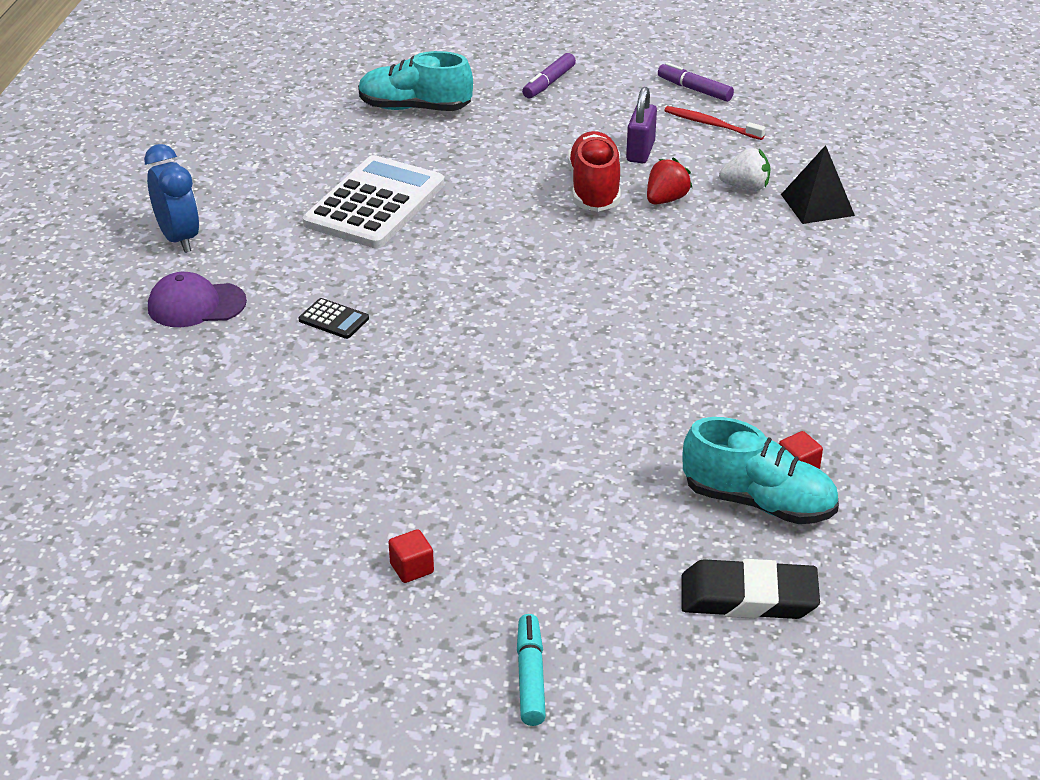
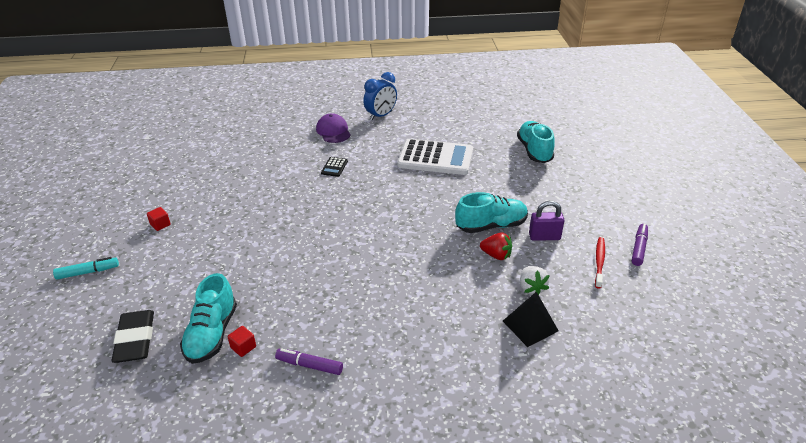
camera: 75 degrees right, 0 degrees up
purple marker [522,53,576,98] -> purple marker moved to [275,348,343,375]
red shoe [568,131,620,212] -> turquoise shoe [455,192,528,233]

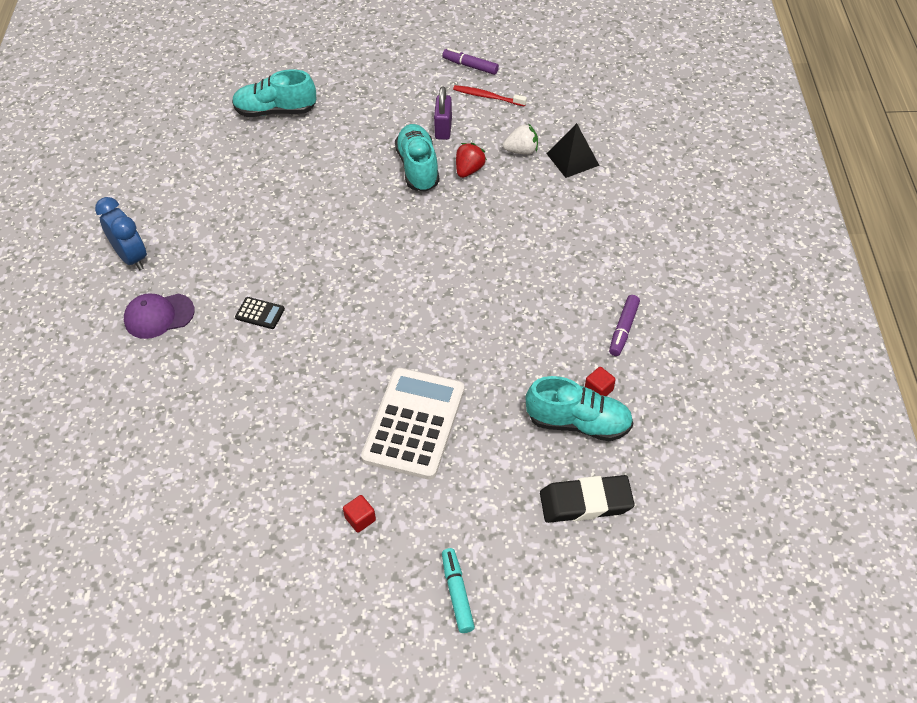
camera: 85 degrees left, 15 degrees up
white calculator [397,139,473,175] -> white calculator moved to [361,368,464,480]

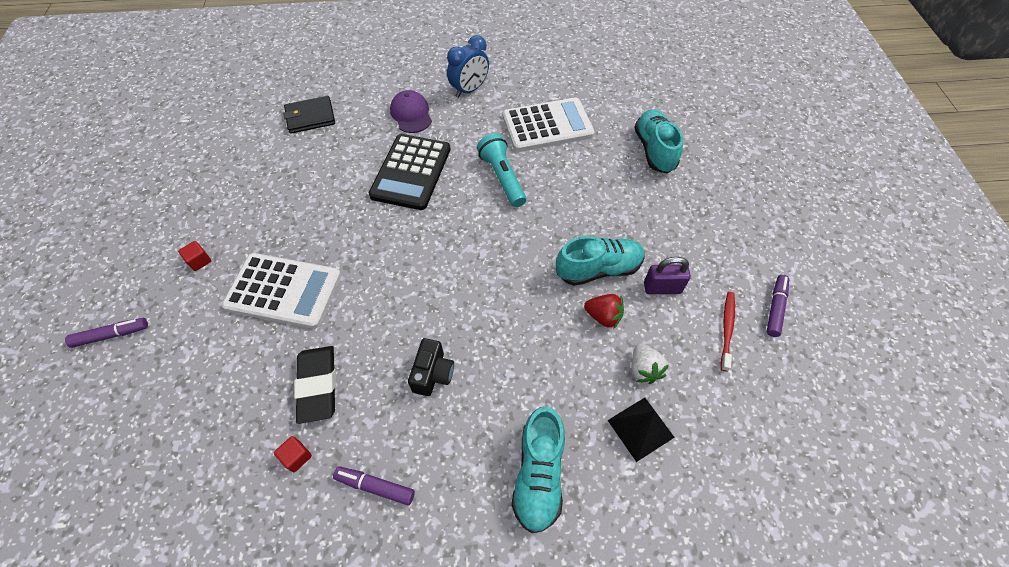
camera: 85 degrees right, 5 degrees up
black calculator [235,297,285,329] -> black calculator [369,134,451,210], size x2.45
turquoise marker [442,548,475,633] -> purple marker [65,318,148,348]
turquoise shoe [526,376,633,441] -> turquoise shoe moved to [511,406,565,533]
black eraser [540,475,635,523] -> black eraser moved to [294,346,336,424]
none -> black wallet [283,96,335,134]
none -> black camera [408,338,454,396]
none -> turquoise flashlight [477,133,526,207]
none -> white calculator [503,97,595,152]

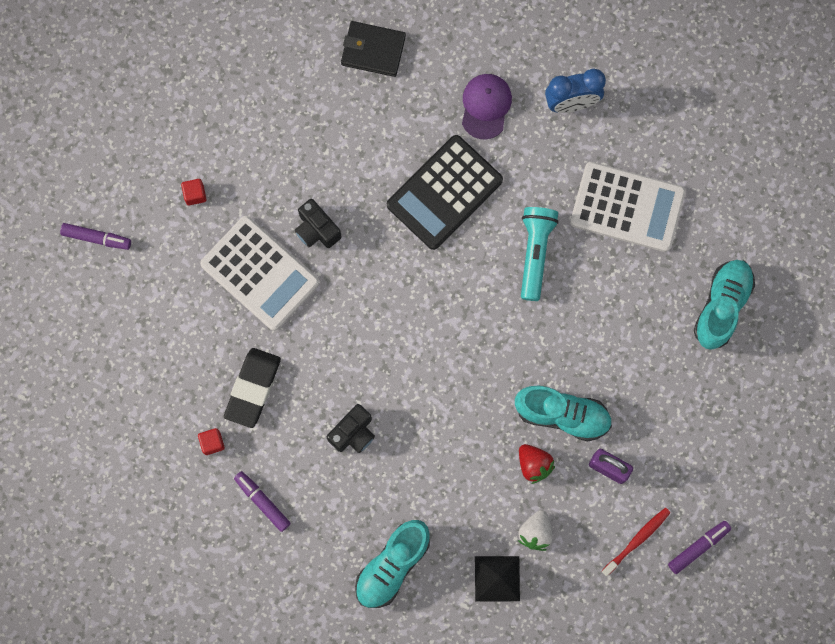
camera: 30 degrees right, 20 degrees up
none -> black camera [295,199,341,248]

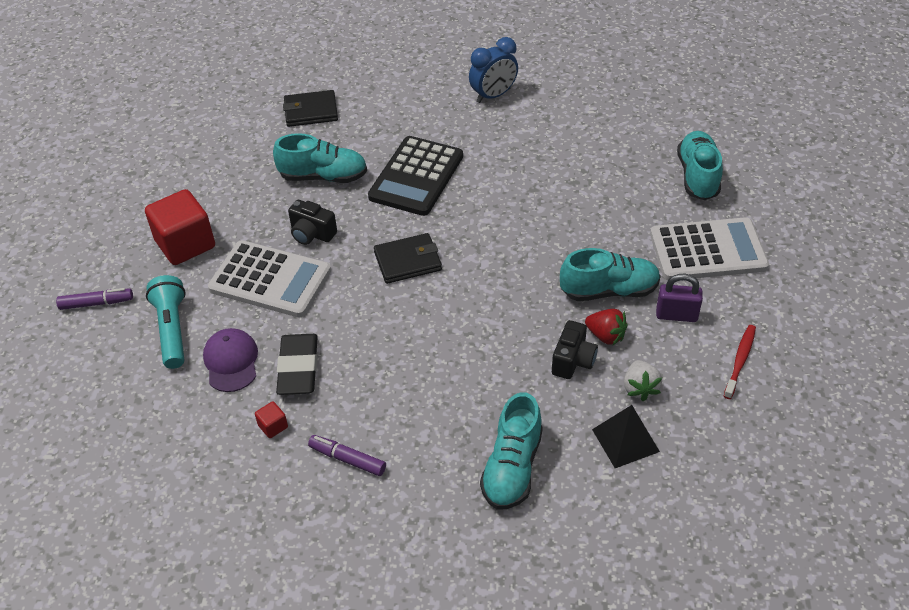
camera: 20 degrees left, 30 degrees down
red cube [181,179,207,205] -> red cube [145,189,215,265], size x2.41
black camera [327,404,375,453] -> black camera moved to [552,320,598,379]
purple cap [462,74,512,139] -> purple cap moved to [203,328,258,392]
turquoise flashlight [521,207,559,301] -> turquoise flashlight moved to [146,275,186,369]
white calculator [570,162,686,252] -> white calculator moved to [650,217,769,280]
purple marker [668,521,731,574] -> none
none -> turquoise shoe [273,133,367,183]
none -> black wallet [374,233,442,284]

